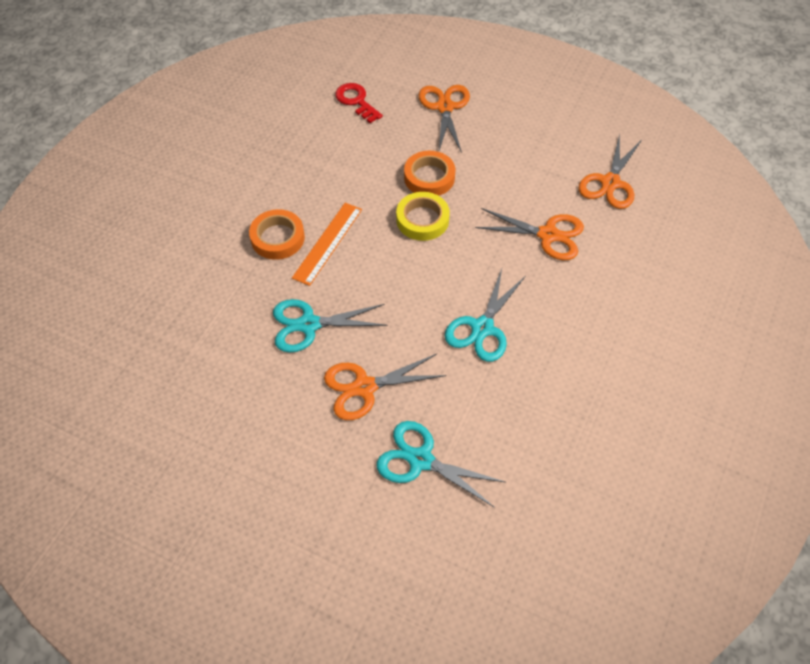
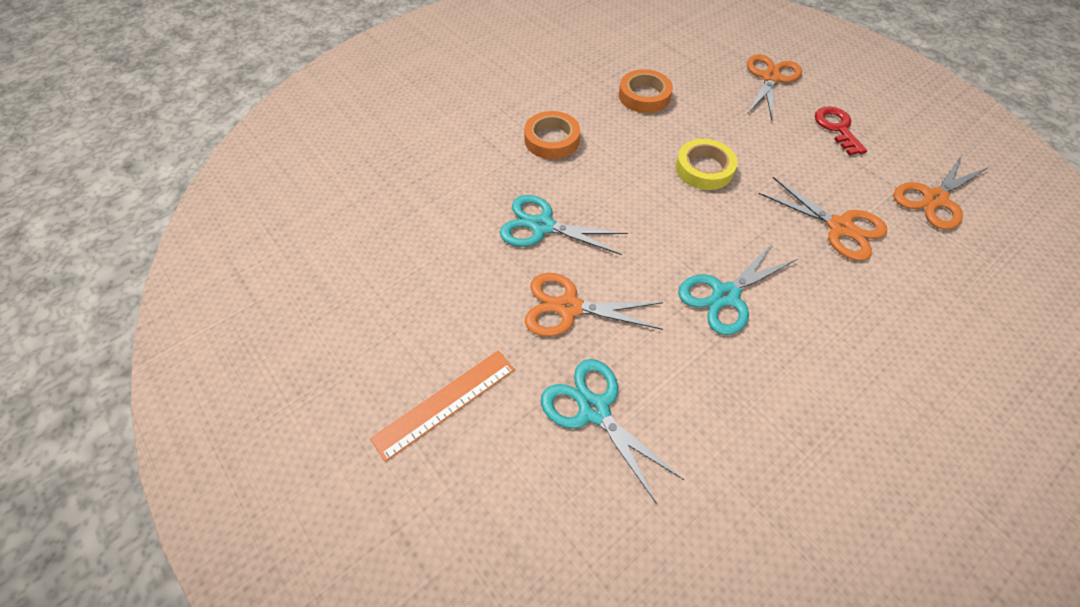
camera: 25 degrees right, 0 degrees up
orange ruler [292,203,362,286] -> orange ruler moved to [370,350,515,462]
red key [335,83,383,123] -> red key moved to [815,107,867,155]
orange tape [404,151,455,196] -> orange tape moved to [619,69,673,113]

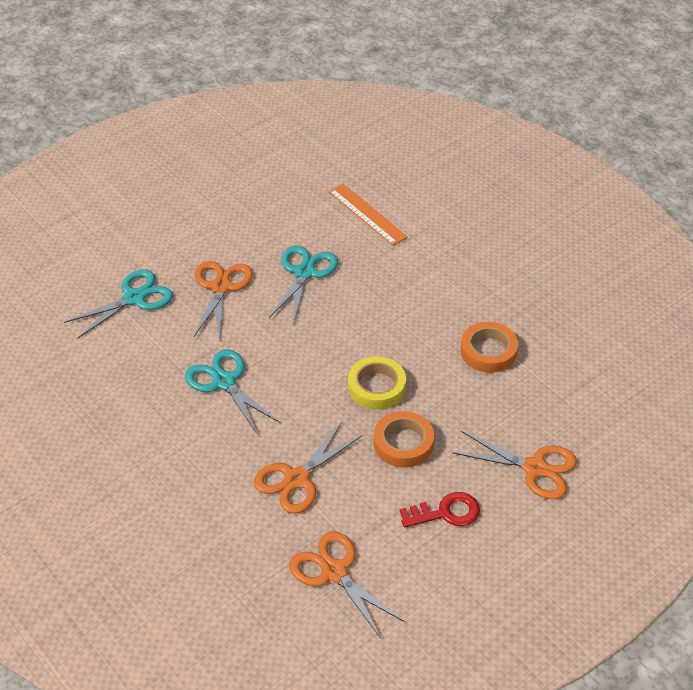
camera: 90 degrees right, 10 degrees down
orange ruler [370,350,515,462] -> orange ruler moved to [329,184,408,246]
orange tape [524,111,580,159] -> orange tape moved to [374,411,434,468]

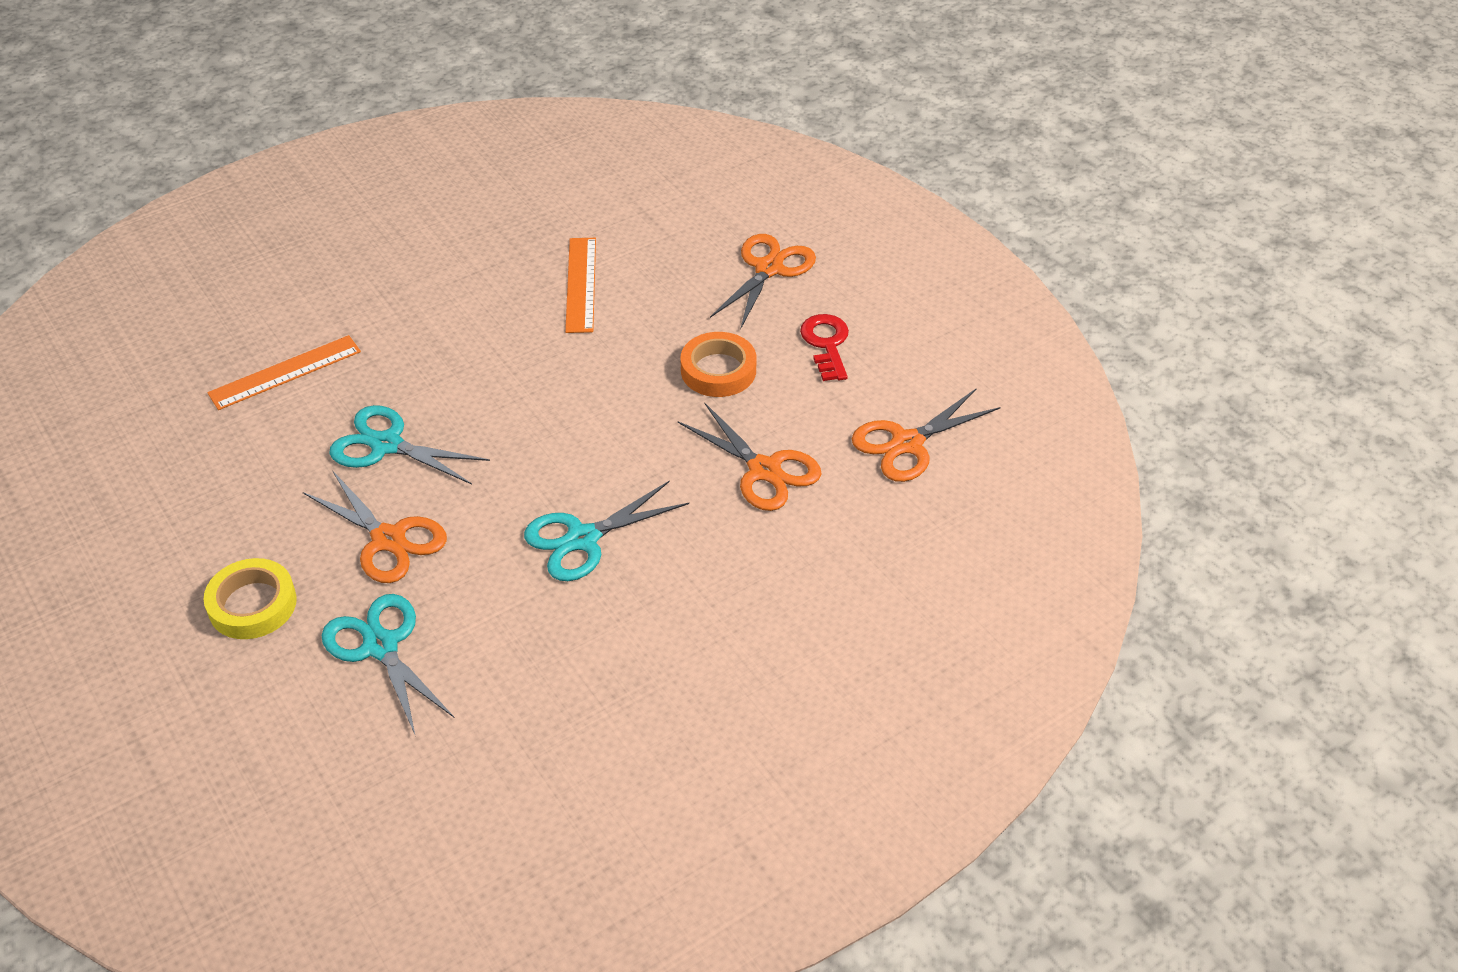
camera: 85 degrees left, 0 degrees up
orange scissors [194,261,253,340] -> orange scissors turned 150 degrees counterclockwise [303,470,447,583]
yellow tape [348,356,406,410] -> yellow tape moved to [204,558,297,639]
orange tape [460,322,518,373] -> orange ruler [565,238,596,333]

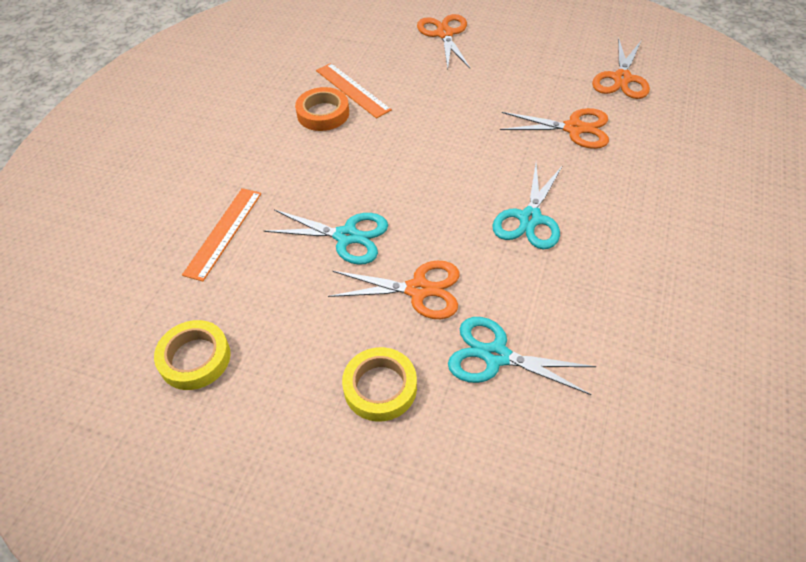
camera: 35 degrees left, 5 degrees up
turquoise scissors [329,405,490,485] -> turquoise scissors turned 150 degrees counterclockwise [264,210,388,265]
orange tape [681,332,756,397] -> orange tape moved to [295,87,349,131]
red key [800,314,849,381] -> none
none -> yellow tape [154,320,230,390]

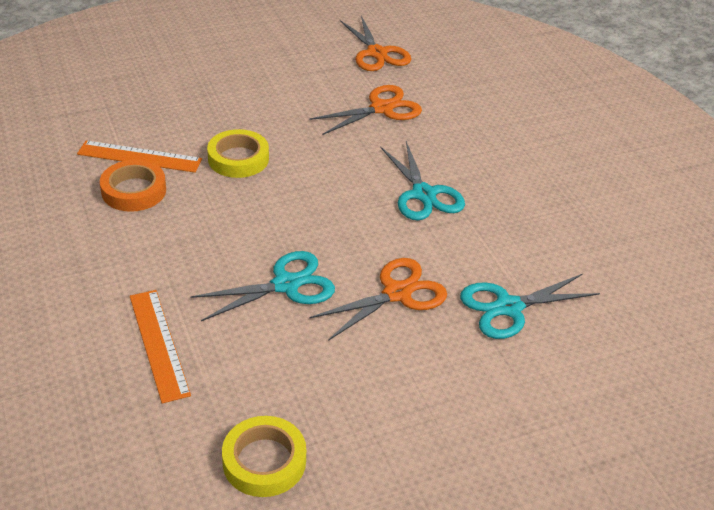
camera: 45 degrees left, 10 degrees down
yellow tape [342,347,417,422] -> yellow tape moved to [207,129,269,178]
orange scissors [417,14,470,69] -> none

